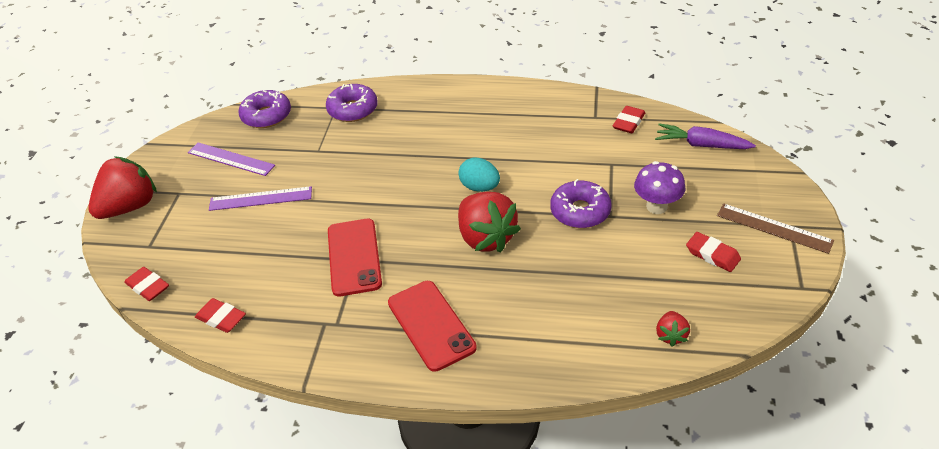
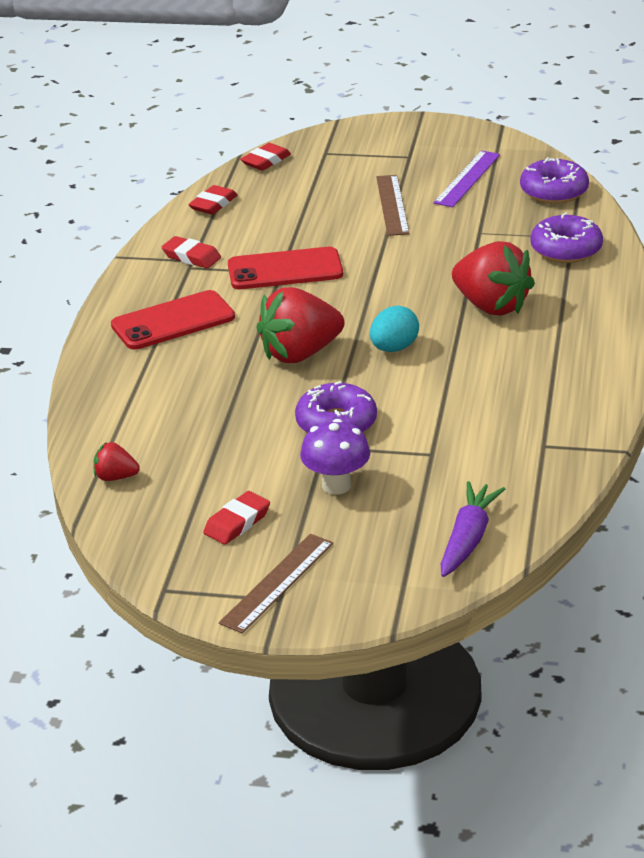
camera: 90 degrees right, 10 degrees down
red strawberry [88,156,157,219] -> red strawberry moved to [452,241,535,316]
purple ruler [209,186,312,211] -> brown ruler [376,175,410,236]
red eraser [613,106,645,133] -> red eraser moved to [162,236,221,268]

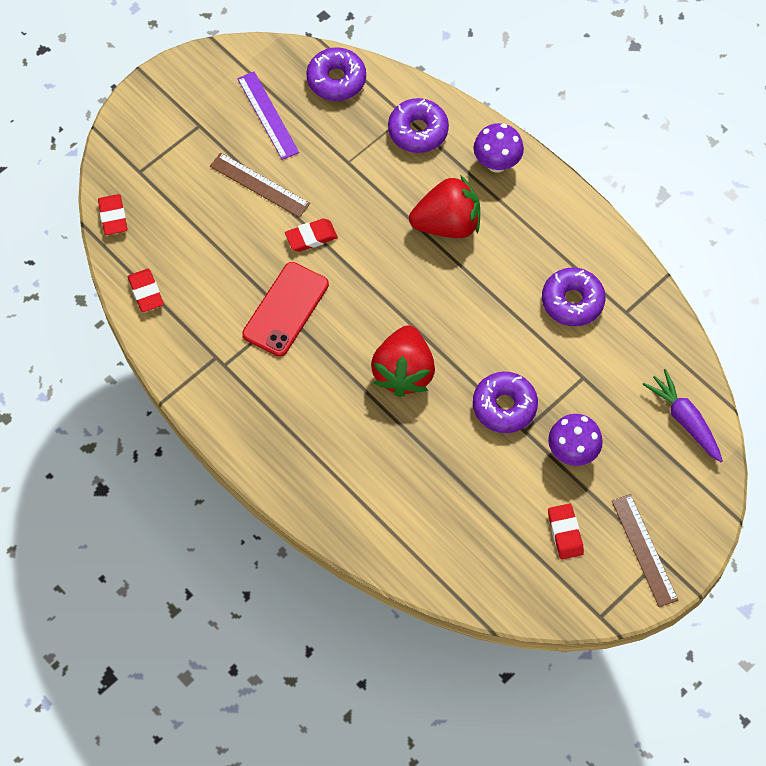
camera: 55 degrees left, 30 degrees up
red strawberry [93,442,140,481] -> none
red phone [111,290,235,350] -> none
red eraser [162,236,221,268] -> red eraser moved to [285,218,338,252]
turquoise egg [370,306,419,352] -> none
none -> purple mushroom [474,123,524,173]
none -> purple donut [542,267,606,326]

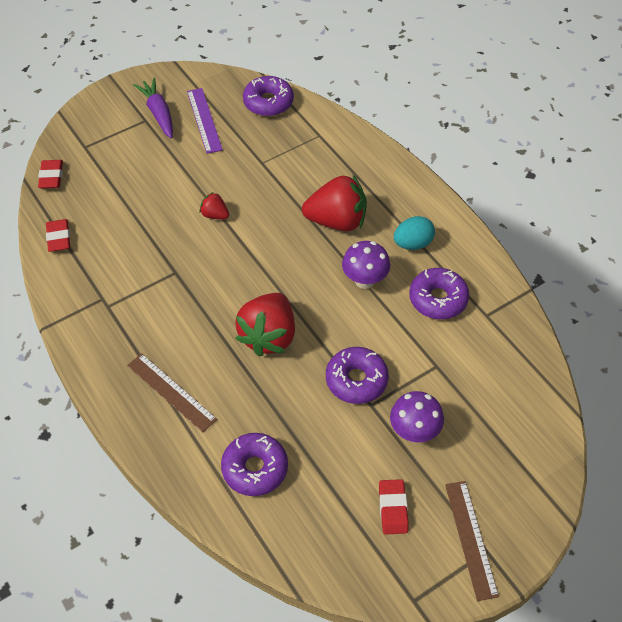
camera: 10 degrees right, 10 degrees down
brown ruler [210,153,310,218] -> brown ruler moved to [127,353,217,432]
red phone [242,262,329,357] -> none
red eraser [285,218,338,252] -> red strawberry [199,192,229,219]
purple donut [388,98,449,153] -> purple donut moved to [221,433,288,496]
purple mushroom [474,123,524,173] -> purple mushroom moved to [342,241,390,289]
purple carrot [642,369,723,462] -> purple carrot moved to [133,78,173,138]
none -> turquoise egg [394,216,435,250]

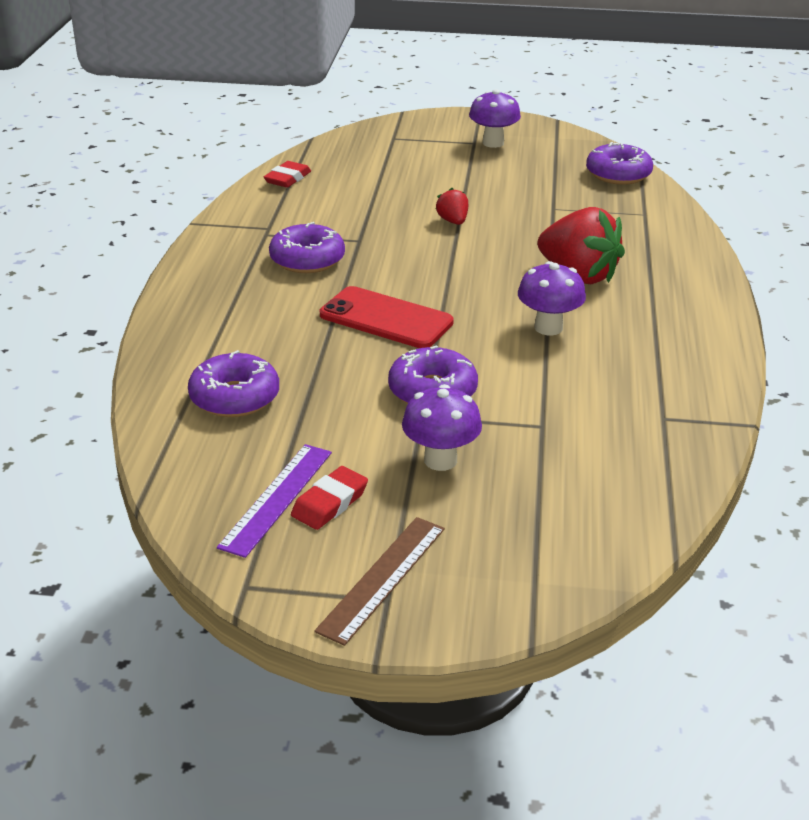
camera: 40 degrees right, 20 degrees down
red eraser [38,160,63,188] -> none
brown ruler [127,353,217,432] -> none
purple carrot [133,78,173,138] -> purple mushroom [469,89,521,148]
purple ruler [187,88,223,154] -> purple ruler moved to [217,444,332,558]
red strawberry [235,293,295,357] -> red phone [320,286,454,348]
turquoise egg [394,216,435,250] -> none
purple donut [409,268,469,319] -> purple donut moved to [269,222,345,273]

